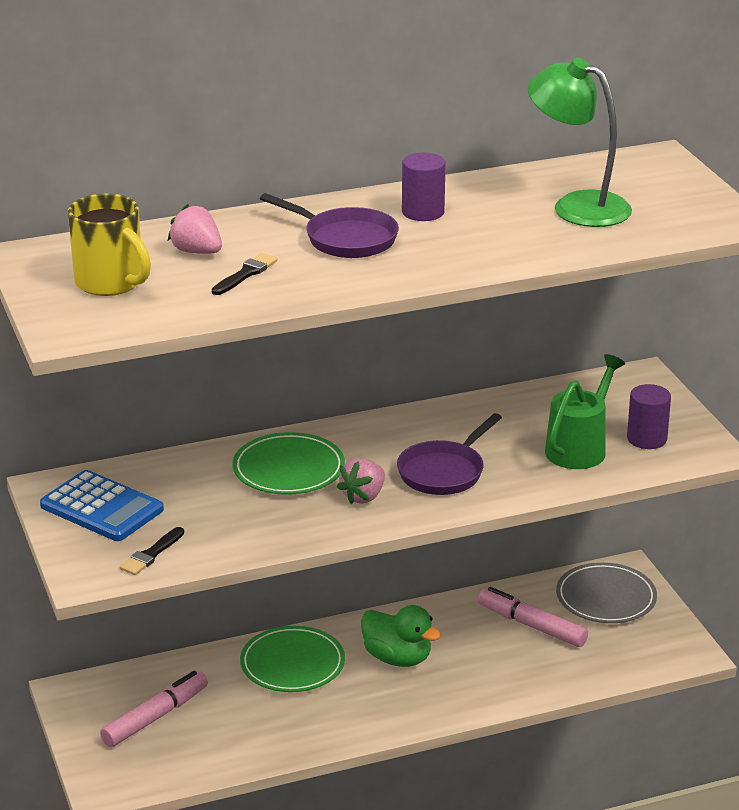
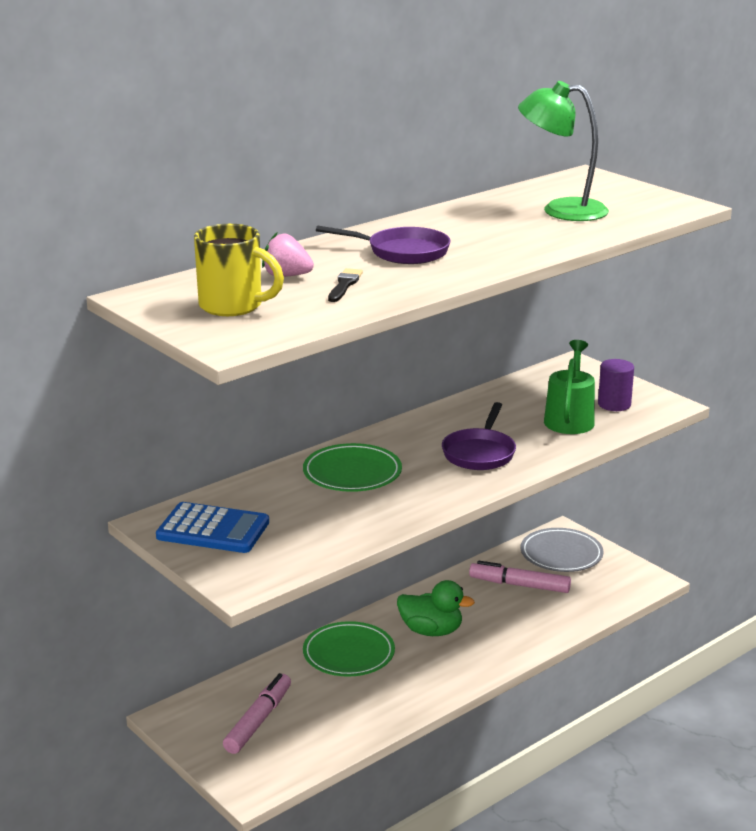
camera: 20 degrees left, 5 degrees down
black brush [120,527,184,575] -> none
pink strawberry [337,458,385,504] -> none
purple cylinder [402,153,446,221] -> none

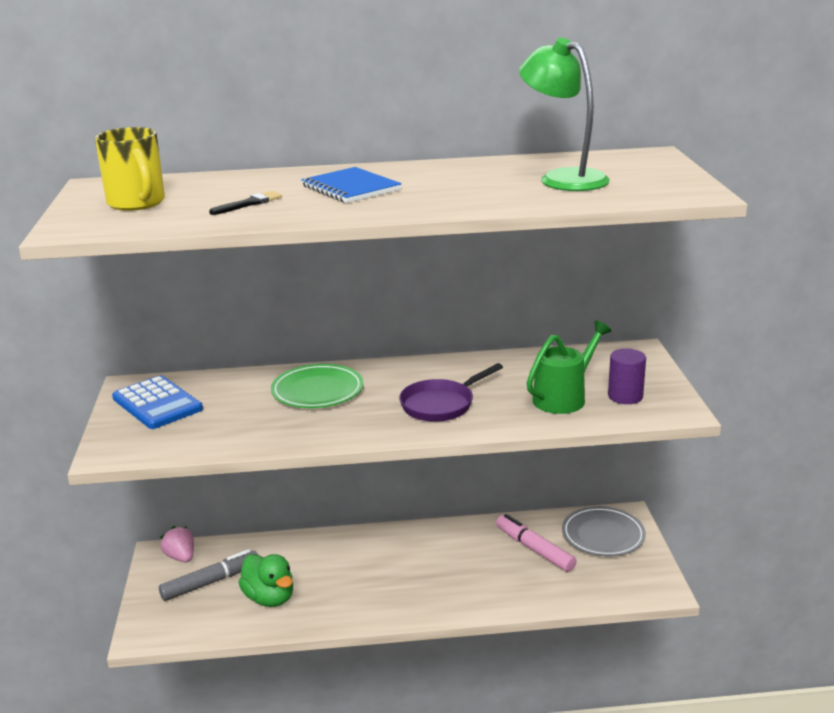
camera: 35 degrees right, 0 degrees up
pink marker [223,673,291,754] -> grey marker [159,549,258,601]
pink strawberry [262,233,314,277] -> pink strawberry moved to [160,526,194,562]
green plate [303,621,395,677] -> none
purple pan [316,226,451,264] -> blue notebook [301,167,402,203]
green duck [397,580,475,636] -> green duck moved to [238,554,293,607]

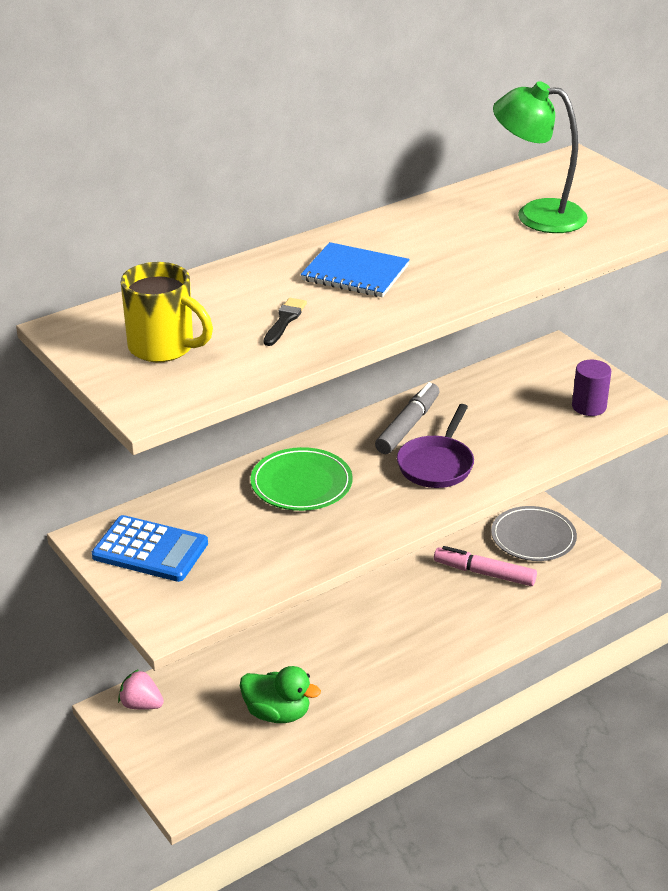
camera: 30 degrees left, 10 degrees up
grey marker [159,549,258,601] -> grey marker moved to [375,382,440,454]
green watering can [527,321,612,414] -> none

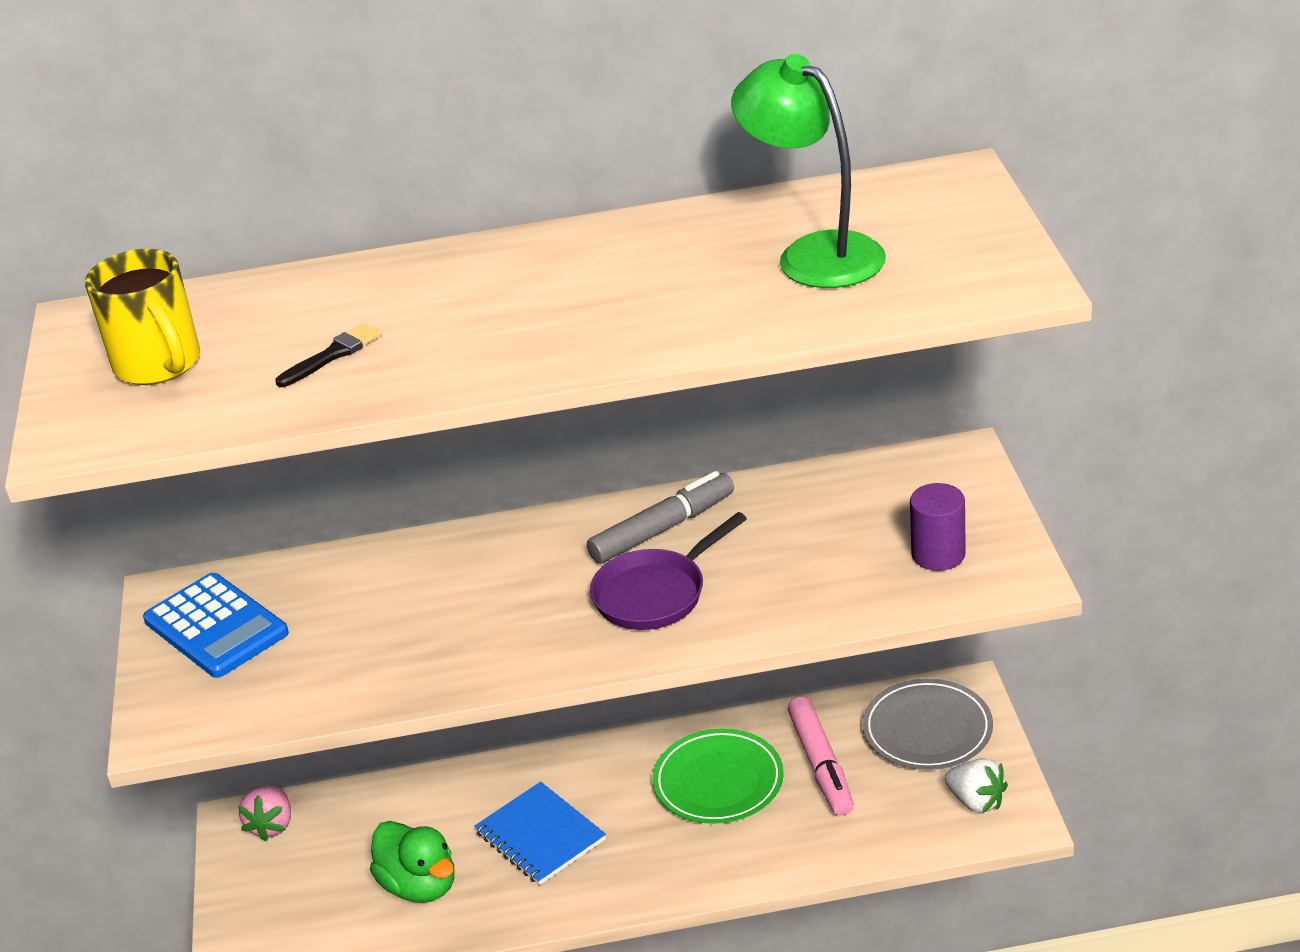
camera: 30 degrees right, 0 degrees up
pink strawberry [118,669,164,710] -> pink strawberry turned 135 degrees counterclockwise [237,785,291,841]
green plate [250,447,353,511] -> green plate moved to [653,728,784,824]
blue notebook [301,242,410,297] -> blue notebook moved to [474,782,606,885]
pink marker [434,546,537,586] -> pink marker turned 150 degrees counterclockwise [787,696,854,816]
none -> white strawberry [945,758,1008,813]

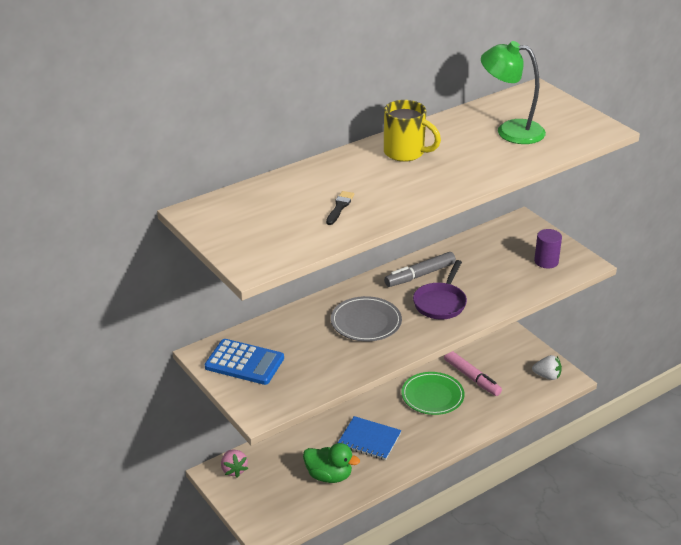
camera: 30 degrees left, 0 degrees up
yellow mug [85,249,200,385] -> yellow mug moved to [384,100,441,162]
grey marker [587,471,734,564] -> grey marker turned 150 degrees counterclockwise [384,252,456,287]
grey plate [862,679,993,770] -> grey plate moved to [331,296,402,341]

